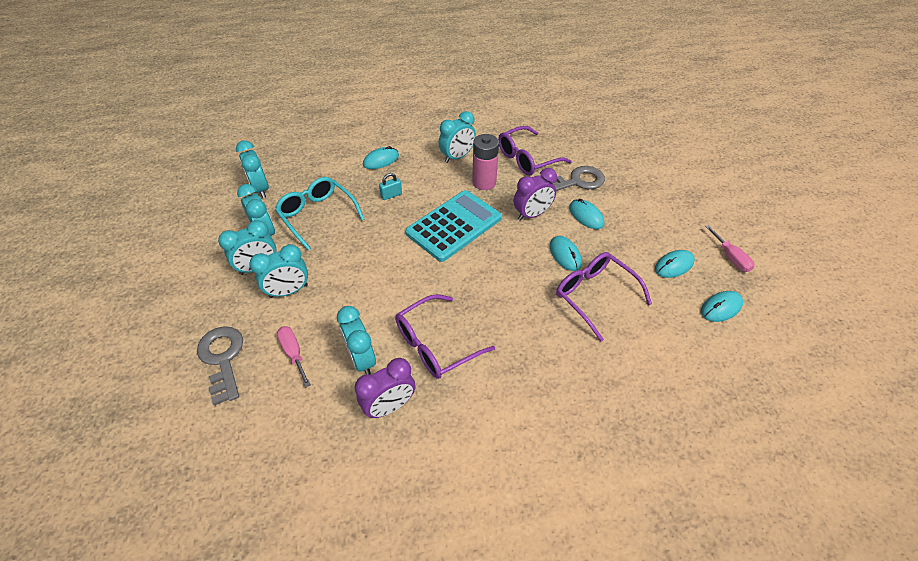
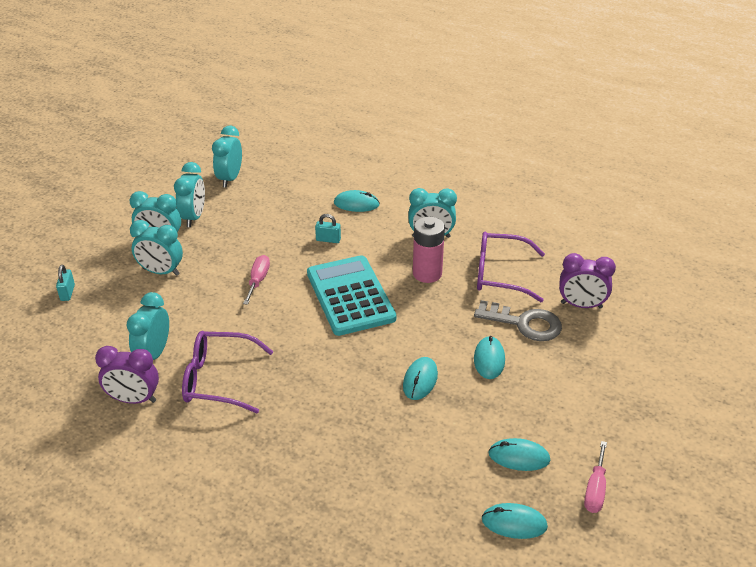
camera: 40 degrees right, 10 degrees down
grey key [197,326,243,405] -> turquoise padlock [56,265,75,301]
turquoise glasses [275,177,365,250] -> none
pink screwdriver [277,326,311,387] -> pink screwdriver moved to [243,255,270,305]
turquoise calculator [405,190,502,262] -> turquoise calculator turned 105 degrees counterclockwise [307,255,396,336]
purple clock [514,168,557,221] -> purple clock moved to [559,253,616,308]
purple glasses [556,252,652,342] -> none

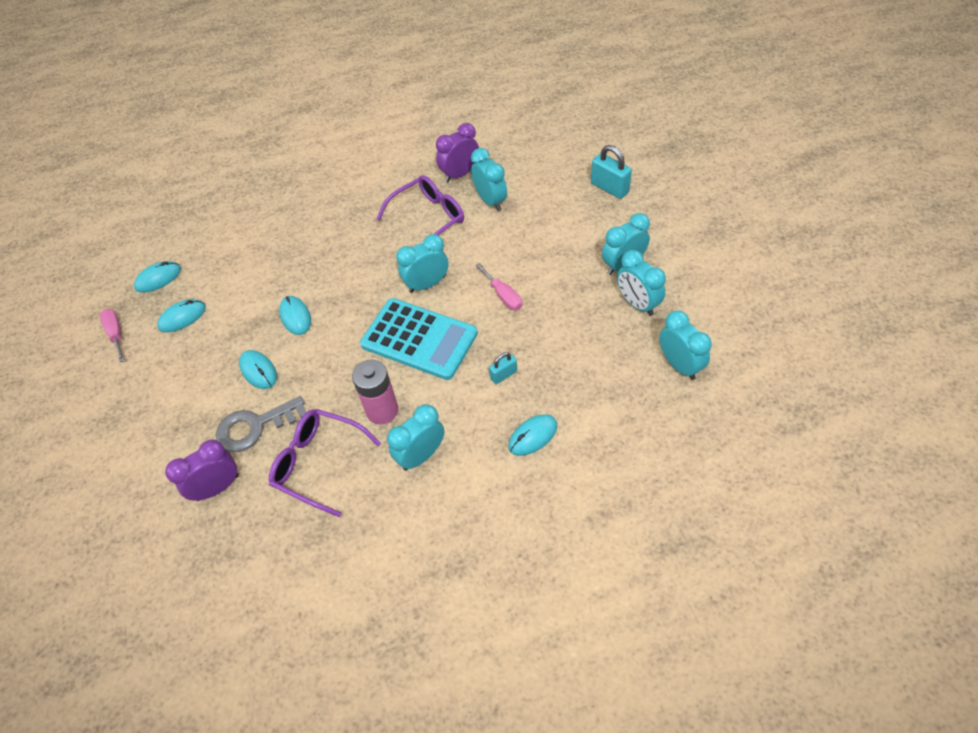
camera: 140 degrees right, 15 degrees up
turquoise padlock [56,265,75,301] -> turquoise padlock [591,145,632,199], size x1.68
turquoise clock [130,220,183,276] -> turquoise clock moved to [396,234,449,293]
purple glasses [477,232,545,302] -> purple glasses turned 120 degrees counterclockwise [269,409,381,517]

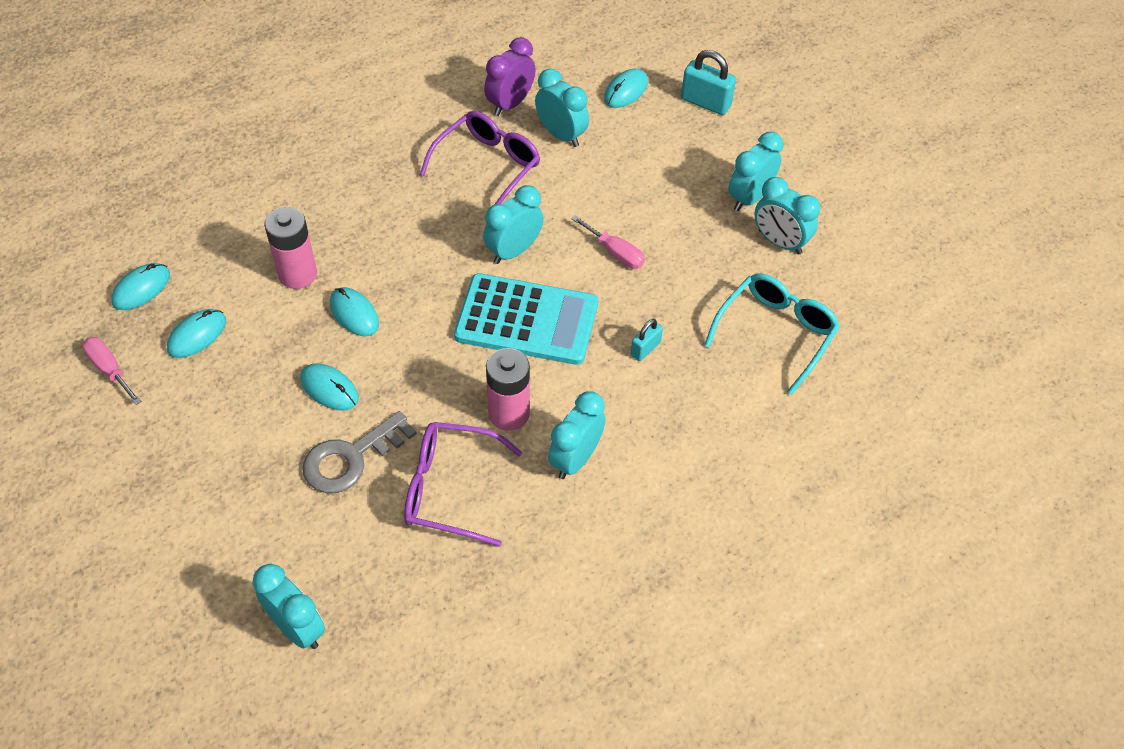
camera: 20 degrees left, 0 degrees up
purple clock [165,440,239,501] -> none
turquoise mouse [508,414,557,456] -> turquoise mouse moved to [604,69,648,108]
turquoise clock [659,311,712,380] -> turquoise clock moved to [252,564,325,649]
none -> pink battery [264,207,317,289]
none -> turquoise glasses [705,273,840,395]

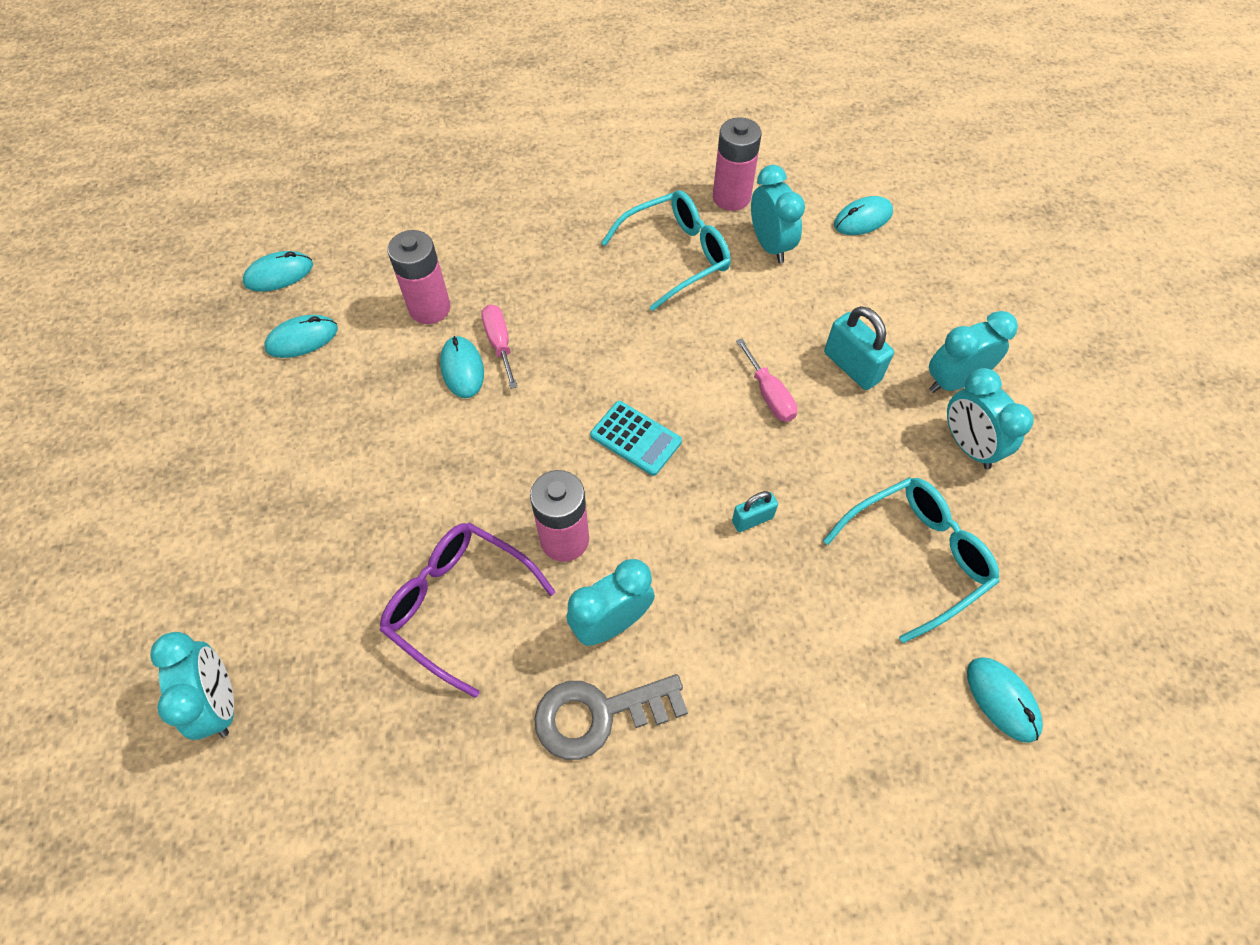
camera: 25 degrees right, 5 degrees up
pink screwdriver [82,337,142,405] -> pink screwdriver moved to [481,305,517,389]
turquoise mouse [300,363,359,410] -> turquoise mouse moved to [967,657,1043,743]
grey key [302,411,417,493] -> grey key moved to [534,674,688,760]
purple glasses [420,111,540,205] -> turquoise glasses [601,190,731,311]
turquoise calculator [454,273,598,365] -> turquoise calculator [590,401,682,476], size x0.53
turquoise clock [483,185,544,264] -> none
purple clock [484,37,536,116] -> pink battery [713,117,761,211]
turquoise padlock [681,50,736,115] -> turquoise padlock moved to [824,306,894,390]

